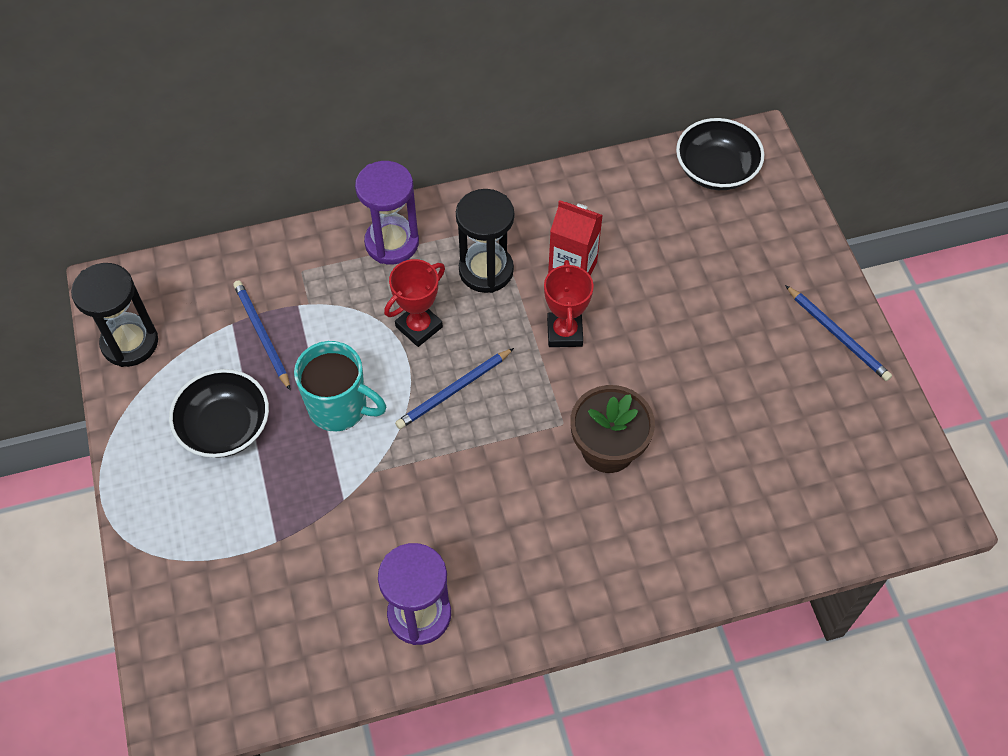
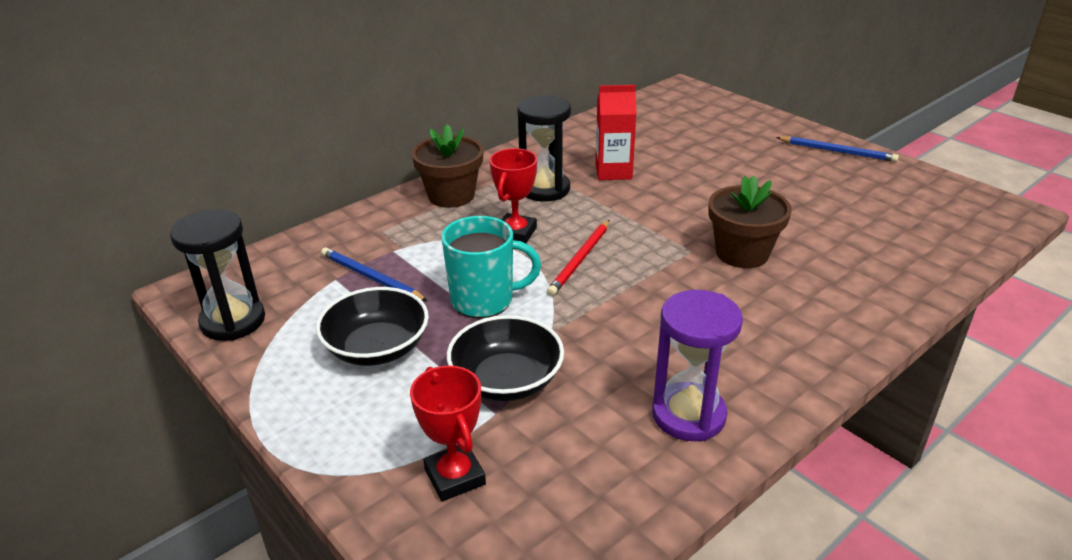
camera: 25 degrees left, 25 degrees down
purple hourglass [355,161,419,264] -> brown flower pot [411,124,484,208]
blue pencil [395,348,514,429] -> red pencil [547,220,610,296]
red trophy [544,260,594,347] -> red trophy moved to [410,366,486,501]
black bowl [676,118,764,190] -> black bowl moved to [447,315,564,401]

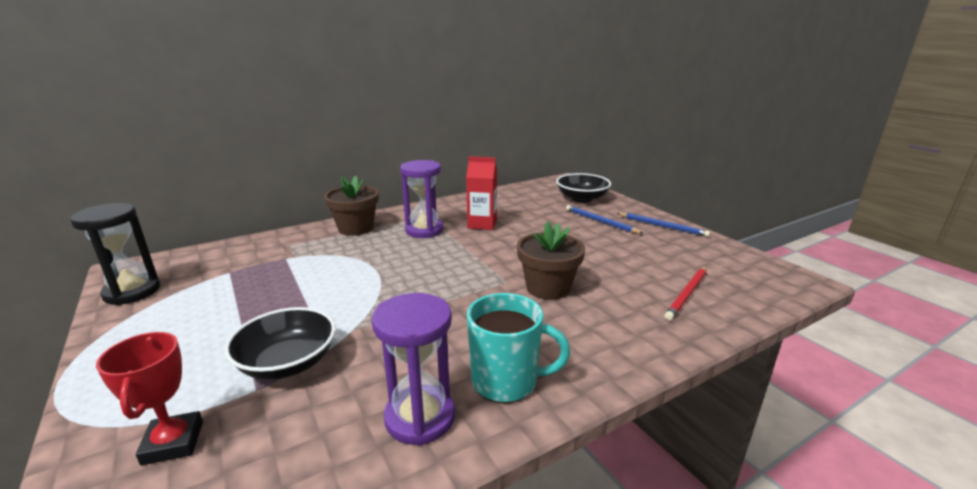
camera: 10 degrees right, 10 degrees down
black bowl [316,287,429,366] -> black bowl moved to [556,173,611,202]
blue pencil [321,247,428,301] -> blue pencil moved to [566,205,644,234]
turquoise mug [441,216,541,318] -> turquoise mug moved to [467,293,570,403]
red trophy [489,148,537,243] -> none
black hourglass [517,95,571,202] -> purple hourglass [400,160,443,238]
red pencil [547,220,610,296] -> red pencil moved to [664,267,706,321]

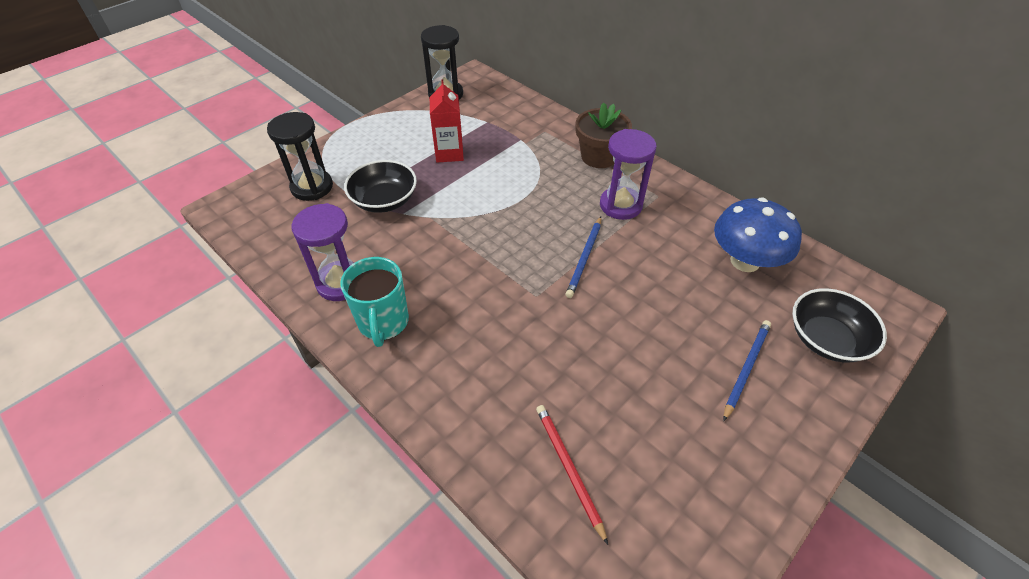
camera: 75 degrees right, 25 degrees up
red trophy [96,332,203,466] -> black hourglass [267,112,333,201]
red carton [466,156,497,230] -> red carton moved to [430,80,464,163]
brown flower pot [517,221,585,300] -> none
blue pencil [617,213,710,237] -> blue pencil moved to [566,217,601,298]
red pencil [664,267,706,321] -> red pencil turned 45 degrees clockwise [536,405,608,545]
none -> blue mushroom [714,198,802,272]

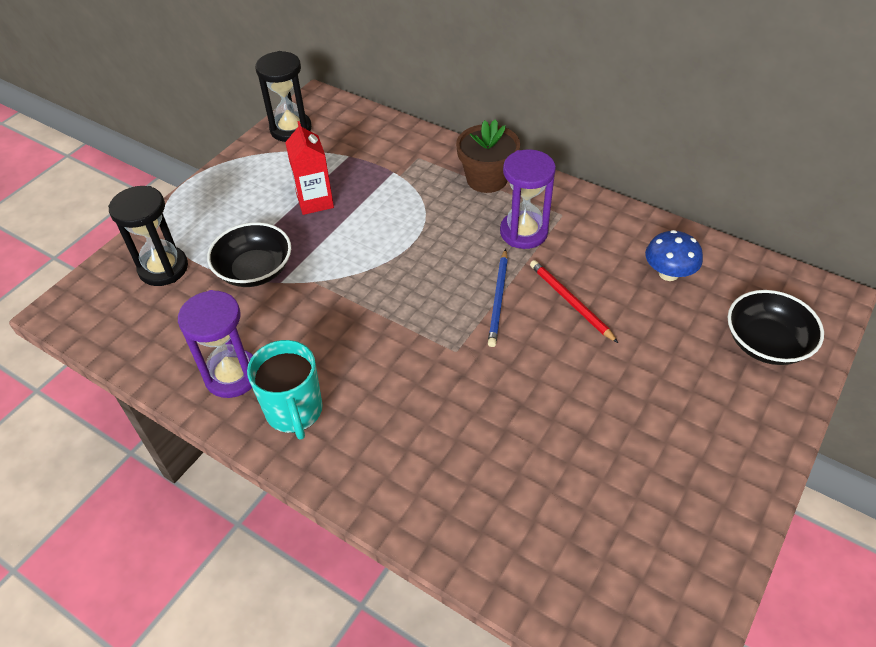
camera: 10 degrees left, 0 degrees up
red pencil [536,405,608,545] -> red pencil moved to [530,260,618,343]
blue mushroom [714,198,802,272] -> blue mushroom [645,230,703,281], size x0.64
blue pencil [723,320,771,421] -> none

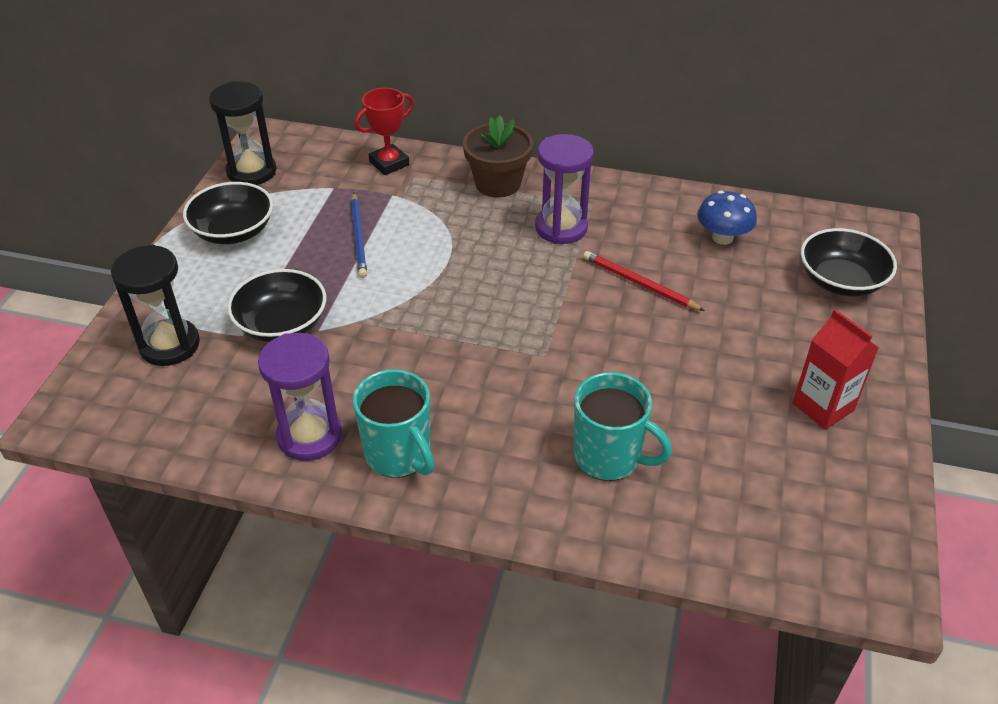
camera: 20 degrees left, 5 degrees down
red carton [285,121,334,215] -> red carton moved to [793,309,879,430]
blue pencil [488,249,508,347] -> blue pencil moved to [351,193,367,278]
none -> black bowl [183,182,273,244]
none -> red trophy [355,88,414,175]
none -> turquoise mug [574,372,672,481]

